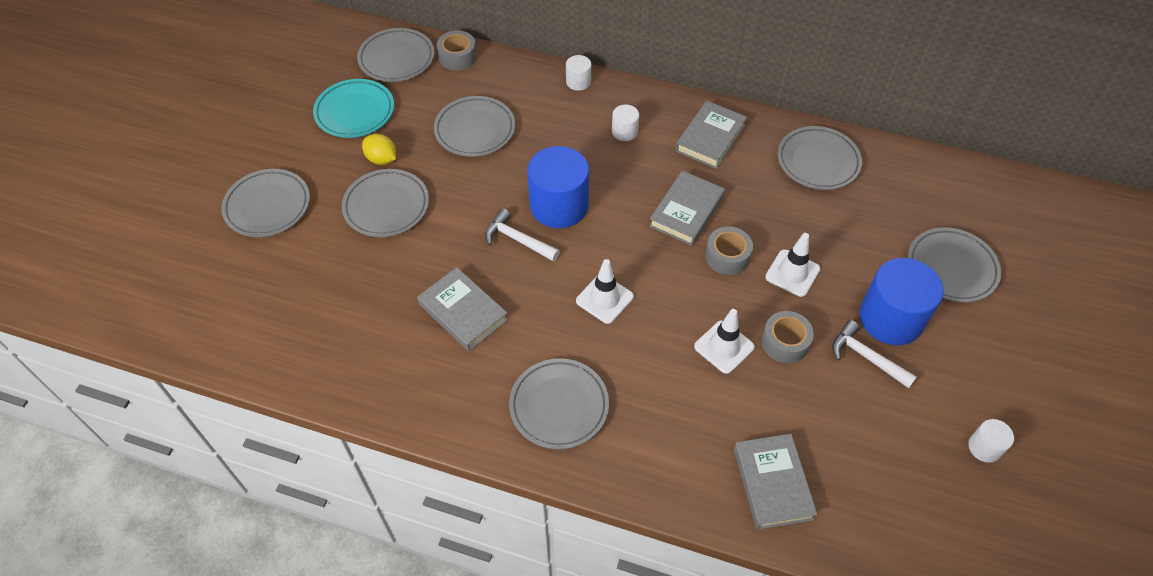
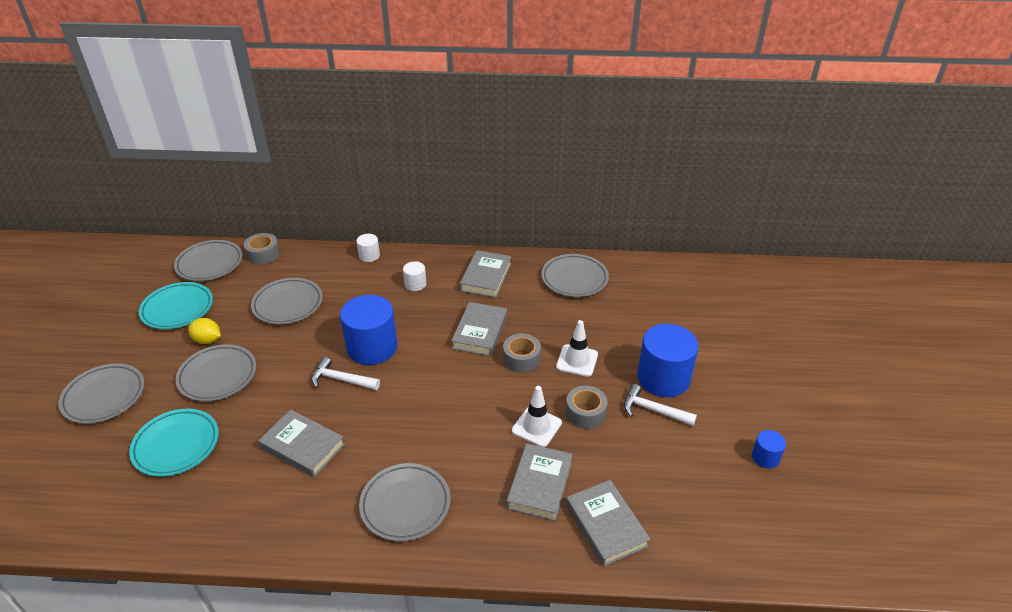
camera: 15 degrees left, 15 degrees down
white traffic cone [576,259,634,324] -> none
grey plate [908,227,1001,303] -> none
white cylinder [968,419,1014,463] -> blue cylinder [752,430,786,469]
none -> turquoise plate [129,409,219,477]
none -> grey book [507,443,573,521]

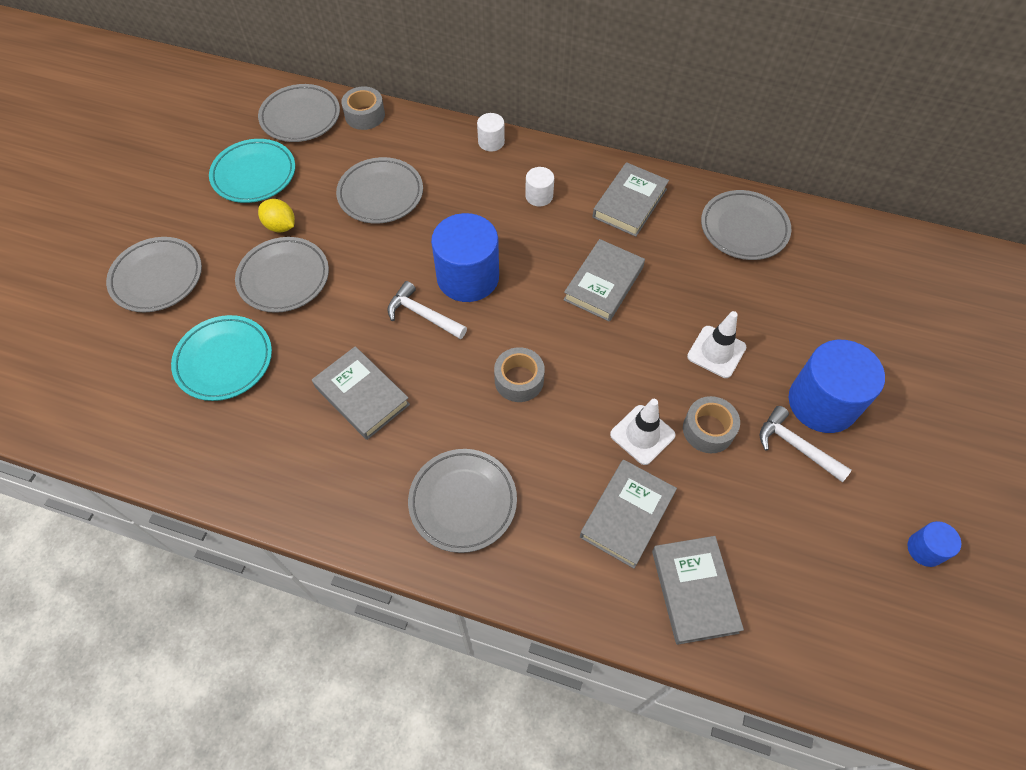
camera: 15 degrees right, 20 degrees up
grey tape [503,333,541,373] -> grey tape moved to [494,347,545,402]

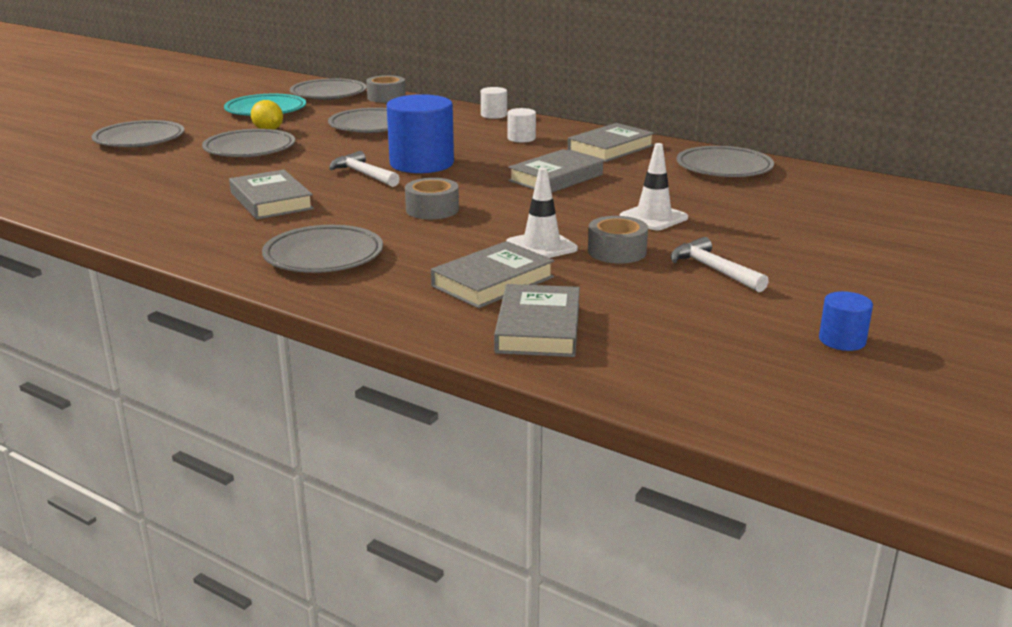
camera: 15 degrees right, 35 degrees down
turquoise plate [171,315,272,401] -> none
blue cylinder [789,340,885,433] -> none

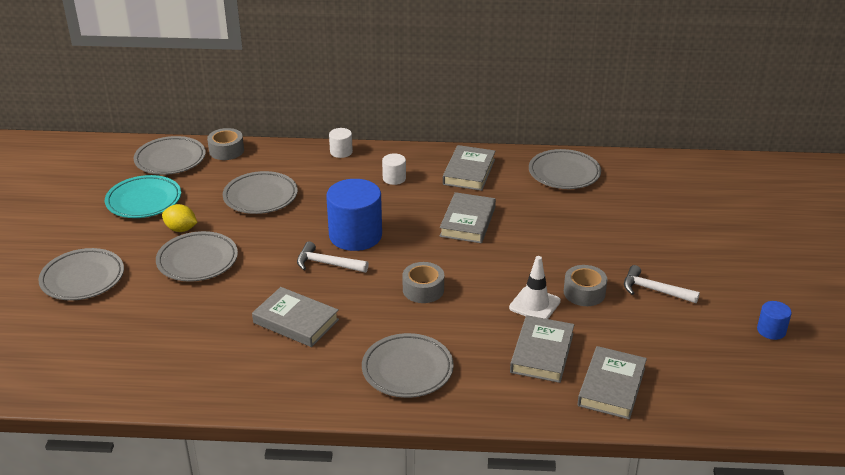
camera: 30 degrees left, 10 degrees up
grey book [494,284,580,357] -> grey book turned 45 degrees clockwise [577,346,647,419]
white traffic cone [620,143,688,230] -> none

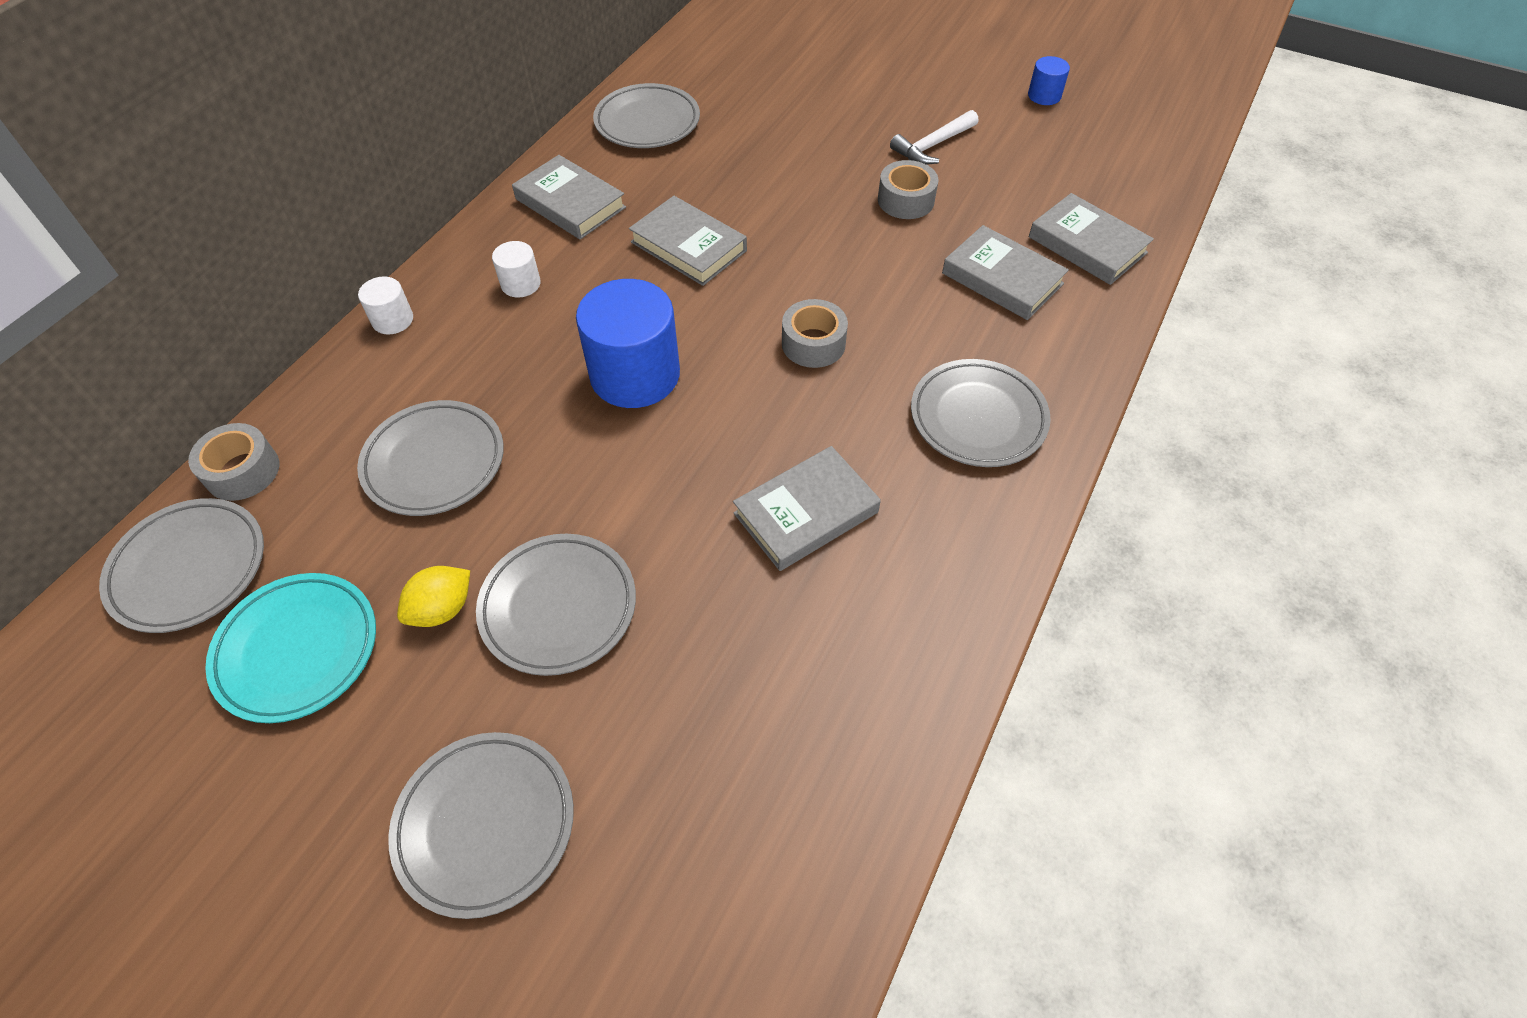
camera: 65 degrees left, 20 degrees up
white hammer [297,241,369,273] -> none
white traffic cone [509,256,561,319] -> none

